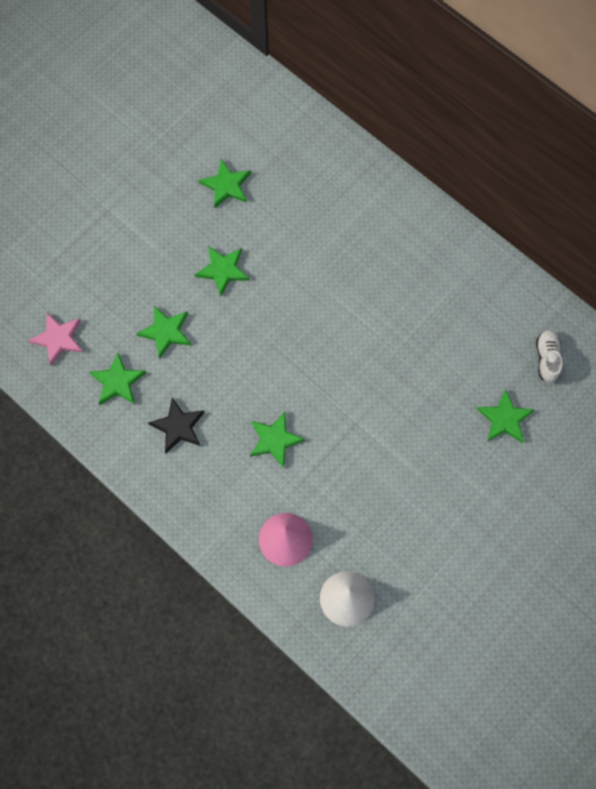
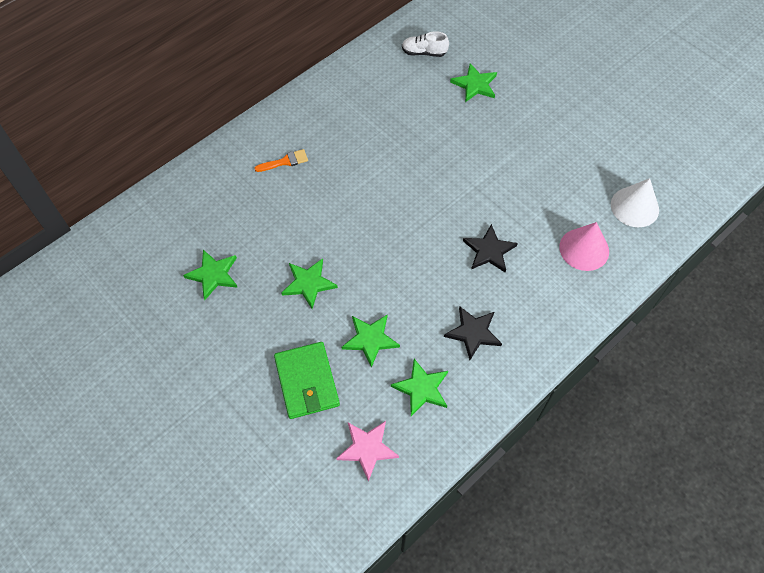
camera: 85 degrees left, 10 degrees down
green star [250,412,305,468] -> black star [463,224,518,272]
none -> orange brush [254,149,308,172]
none -> green wallet [274,342,340,419]

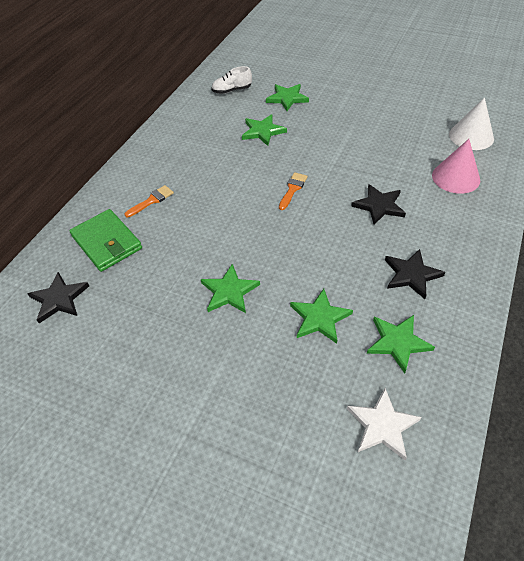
camera: 20 degrees left, 10 degrees down
green star [183,250,238,300] -> green star moved to [242,114,287,146]
green wallet [274,342,340,419] -> green wallet moved to [69,209,142,272]
pink star [336,421,399,482] -> white star [347,388,422,460]
none -> black star [27,272,89,323]
none -> orange brush [279,172,308,210]

